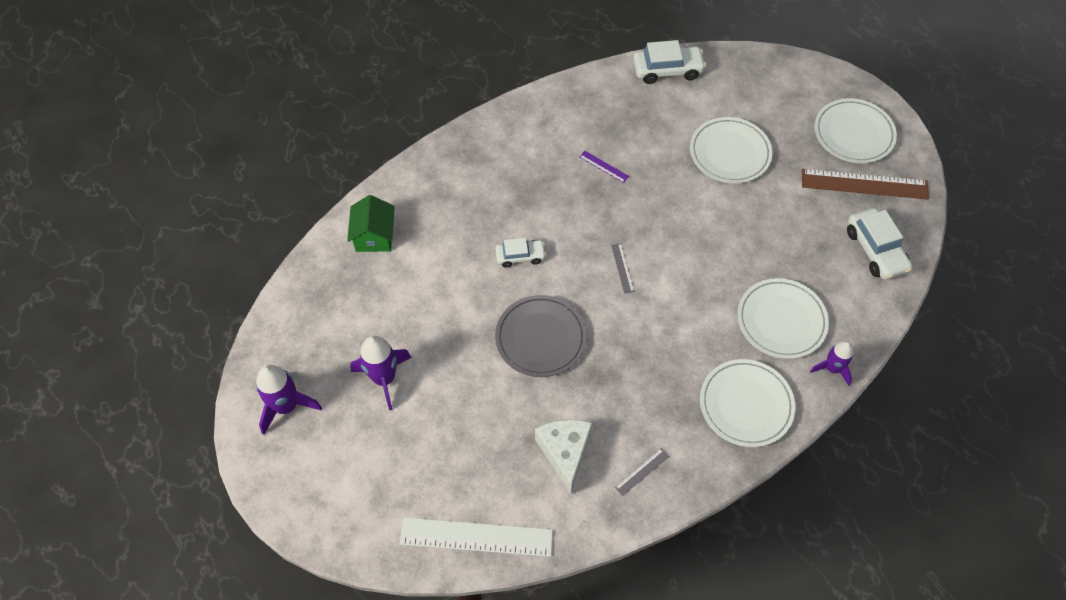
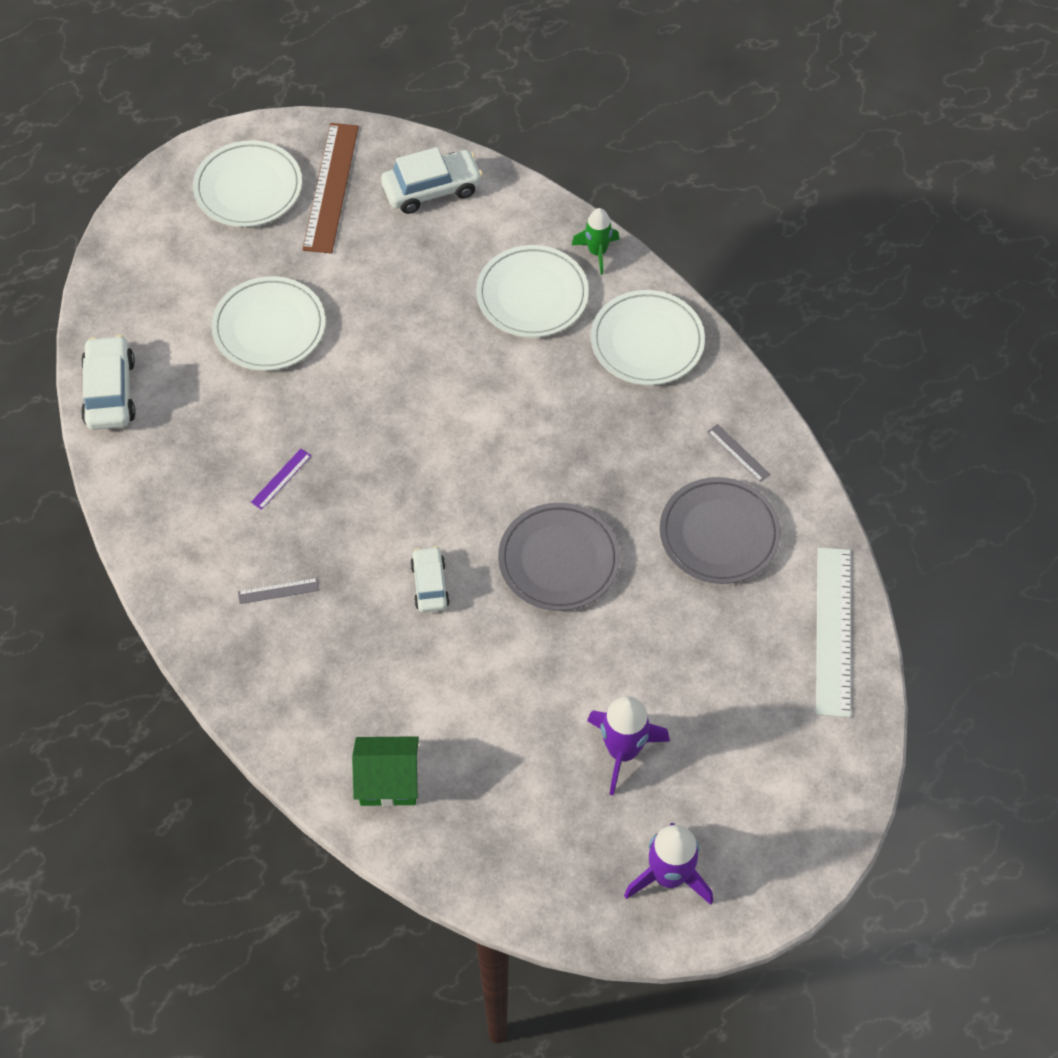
camera: 90 degrees left, 0 degrees up
white cheese [535,419,592,494] -> grey plate [660,477,781,584]
grey ruler [611,243,634,293] -> grey ruler moved to [238,578,320,604]
purple rocket [810,341,854,386] -> green rocket [572,208,619,275]

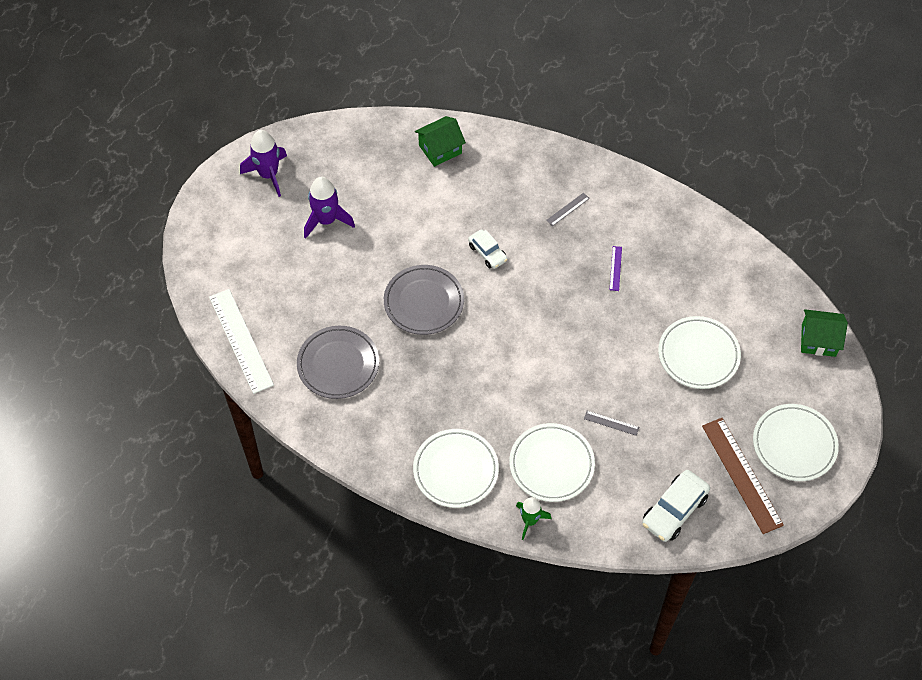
camera: 150 degrees right, 0 degrees up
white car [81,335,136,430] -> none
grey ruler [707,424,770,482] -> grey ruler moved to [584,411,639,436]
none -> green house [801,309,848,357]

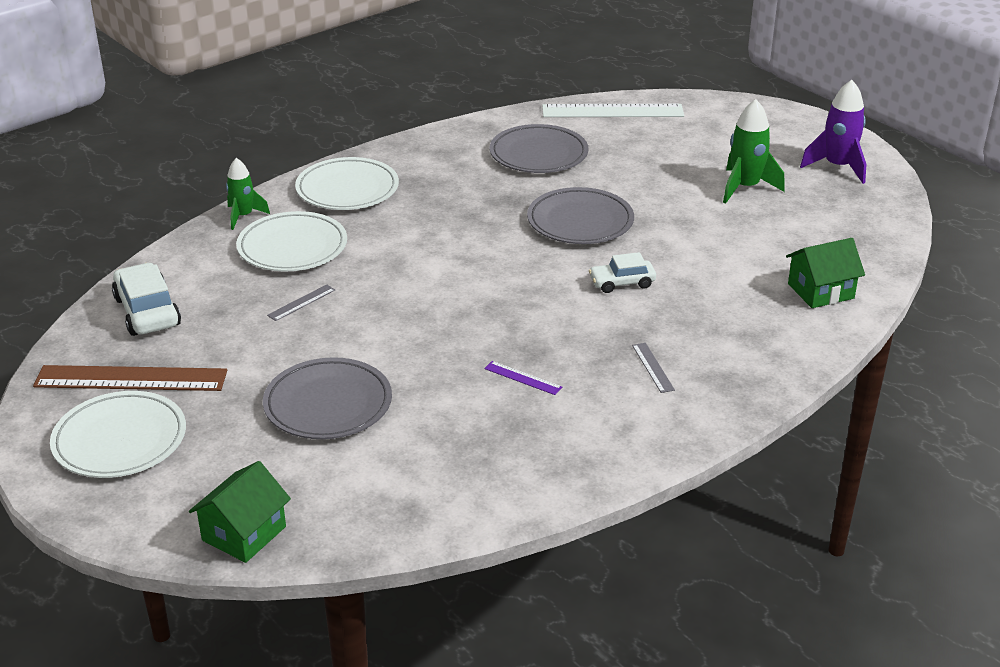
camera: 115 degrees right, 25 degrees down
purple rocket [304,177,355,239] -> green rocket [723,99,785,204]
green house [415,116,466,167] -> green house turned 75 degrees clockwise [786,238,865,308]
white plate [658,316,741,389] -> grey plate [263,357,392,439]

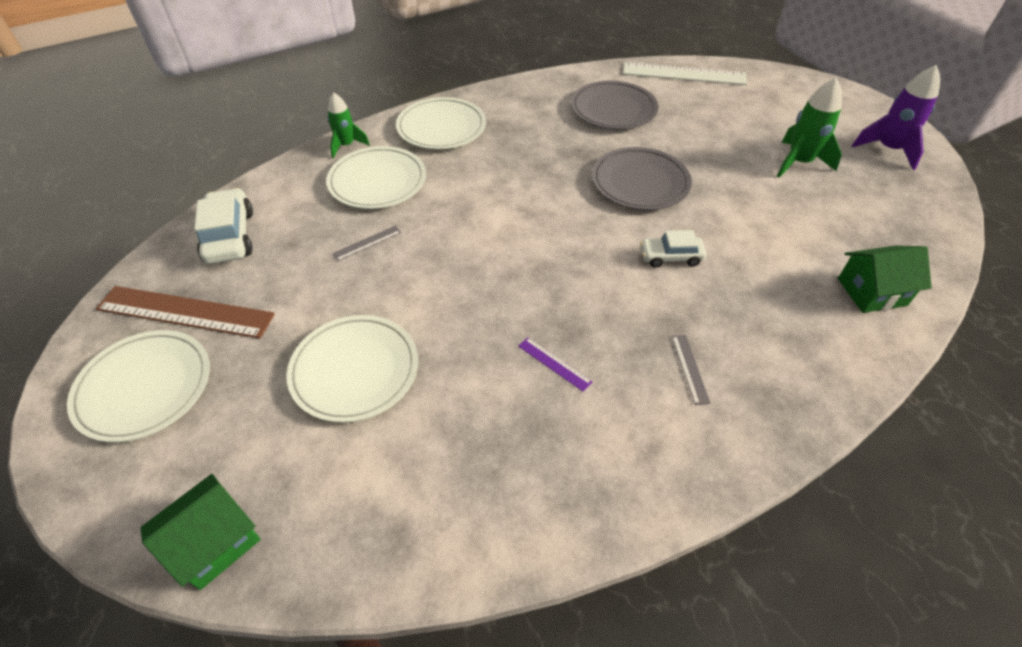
camera: 10 degrees right, 15 degrees up
grey plate [263,357,392,439] -> white plate [287,315,418,423]

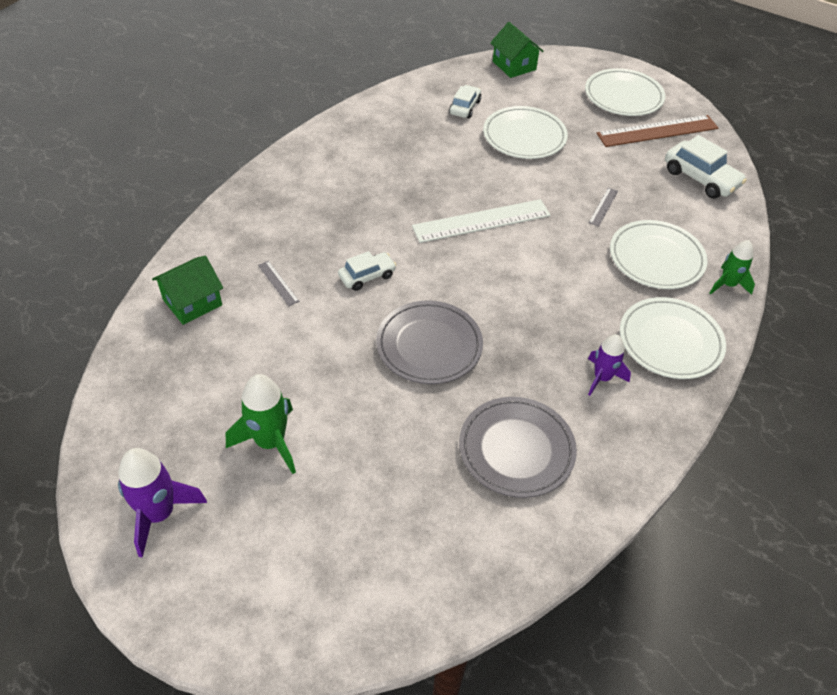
camera: 150 degrees right, 0 degrees up
green house [140,474,261,590] -> green house turned 45 degrees counterclockwise [490,22,544,78]
purple ruler [518,337,592,392] -> none
white ruler [623,62,747,85] -> white ruler moved to [412,199,551,243]
grey ruler [672,335,711,405] -> grey ruler moved to [258,261,299,306]
none -> white car [449,85,481,118]
none -> purple rocket [588,334,631,396]

